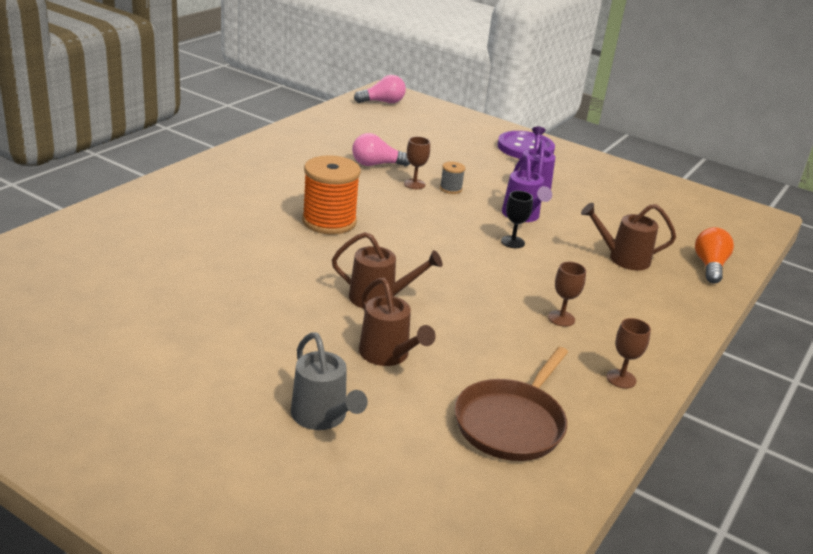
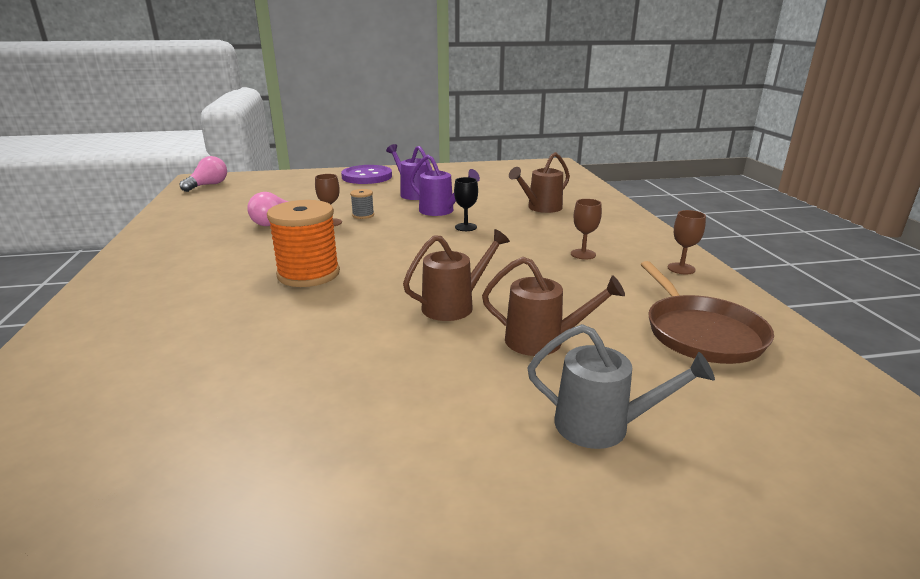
camera: 40 degrees left, 5 degrees down
orange light bulb [695,227,734,283] -> none

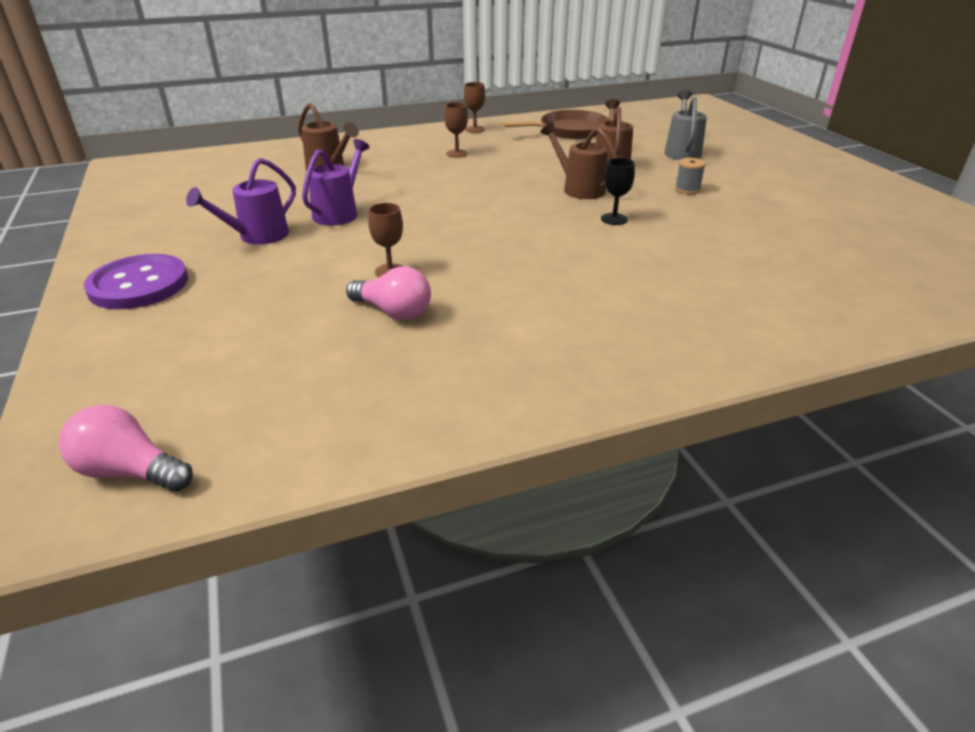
camera: 100 degrees left, 10 degrees up
orange spool [267,200,340,287] -> none
grey spool [350,189,374,219] -> grey spool moved to [675,158,706,194]
black goblet [454,177,478,231] -> black goblet moved to [601,158,635,225]

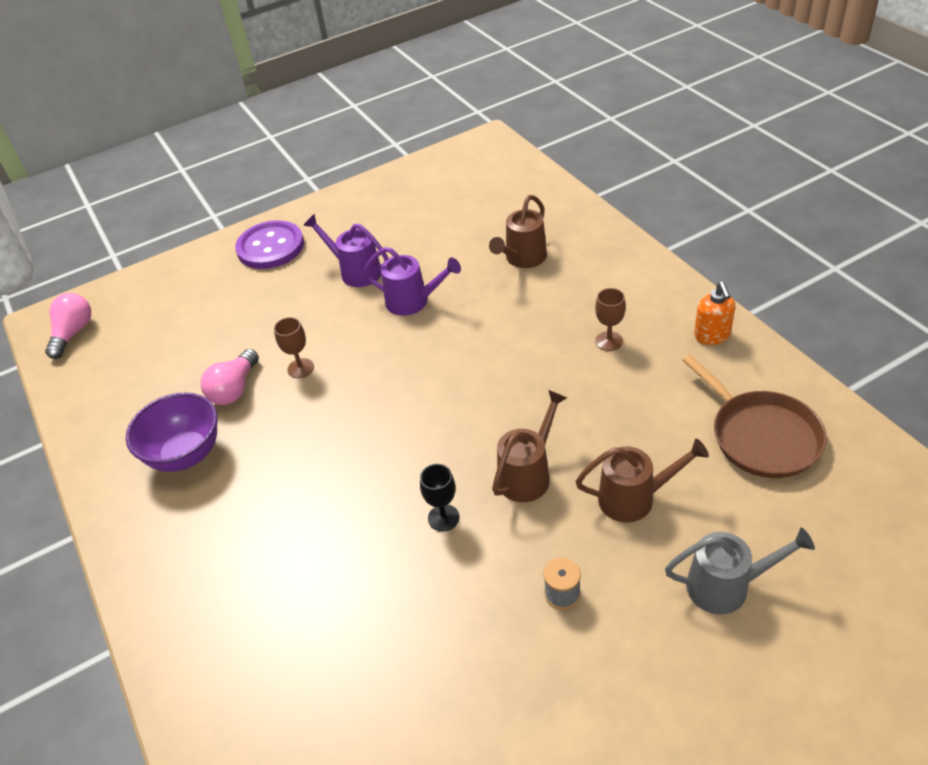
camera: 85 degrees right, 10 degrees up
brown goblet [464,82,485,133] -> orange soap dispenser [694,282,735,345]
none -> purple bowl [126,392,217,472]

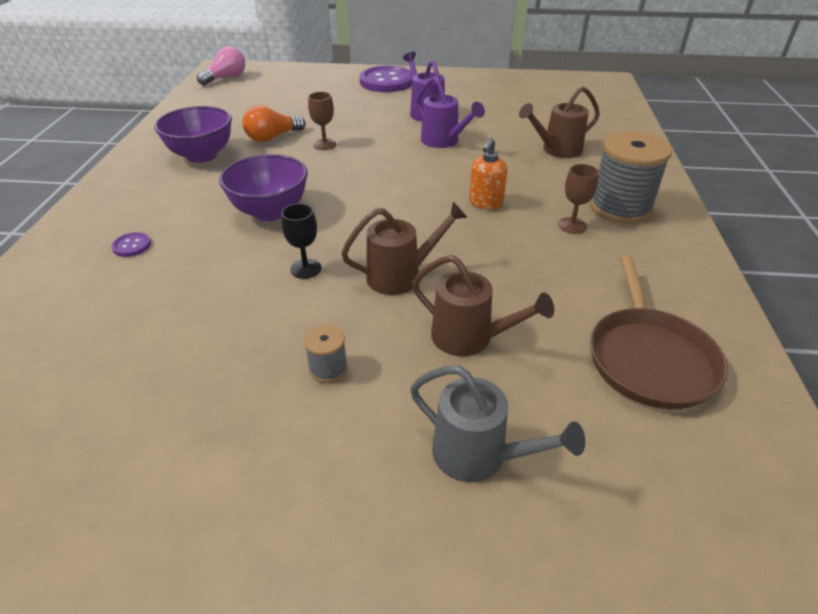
camera: 30 degrees right, 5 degrees down
pink light bulb [201,349,259,405] -> orange light bulb [243,105,306,142]
orange soap dispenser [694,282,735,345] -> orange soap dispenser moved to [469,137,508,209]
none -> purple button [111,232,151,257]
none -> purple bowl [219,154,308,221]
none -> grey spool [589,131,672,224]

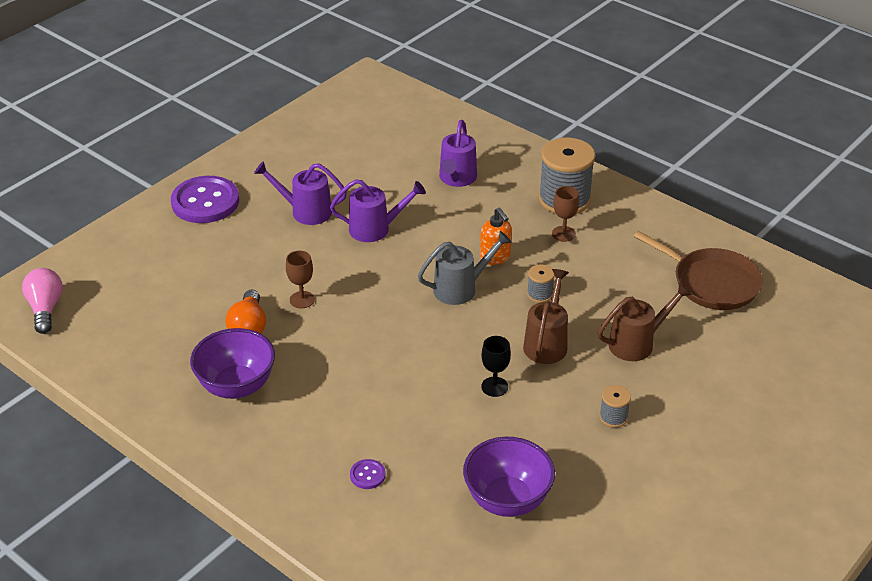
camera: 55 degrees left, 0 degrees up
purple bowl [219,154,308,221] -> purple bowl moved to [463,437,555,517]
grey watering can [410,365,585,482] -> grey watering can moved to [418,231,512,305]
brown watering can [519,86,600,158] -> purple watering can [439,120,477,187]
none -> grey spool [527,264,555,303]

